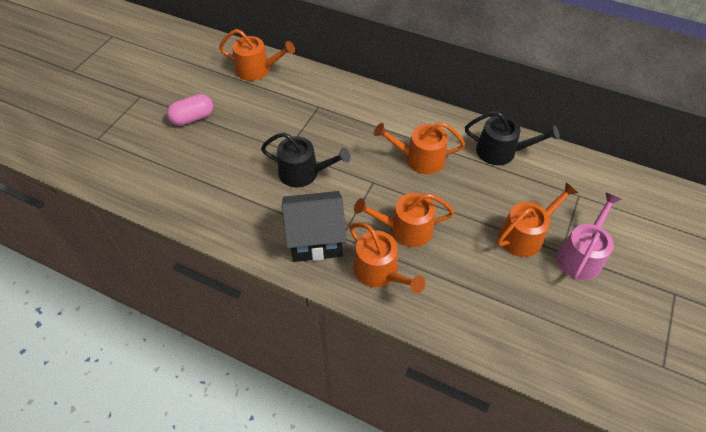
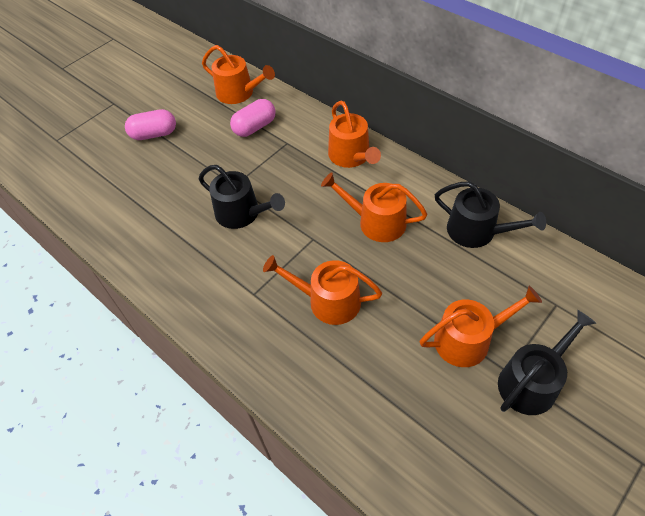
camera: 20 degrees right, 0 degrees up
black house [282,191,347,262] -> none
orange watering can [349,223,426,294] -> orange watering can moved to [328,101,381,168]
pink watering can [557,192,621,280] -> black watering can [498,310,596,415]
none -> pink capsule [230,99,276,137]

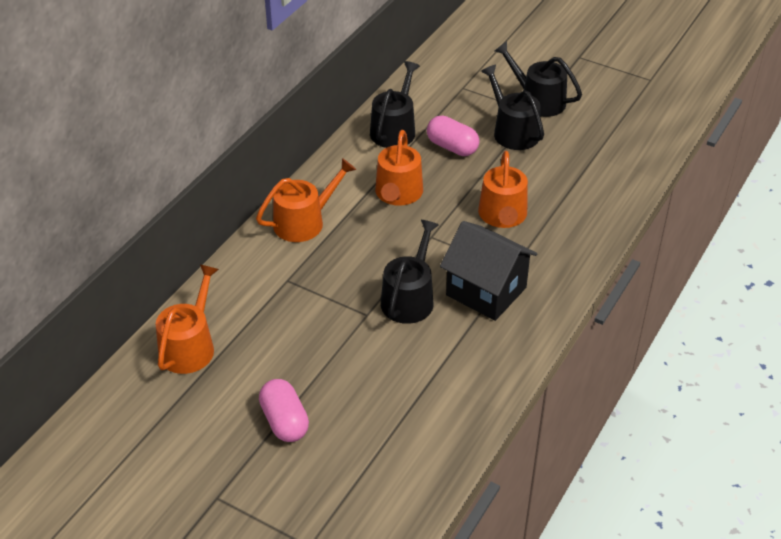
camera: 105 degrees left, 10 degrees down
pink capsule [230,99,276,137] -> pink capsule moved to [427,116,480,156]
orange watering can [420,286,542,367] -> black watering can [481,65,544,150]
none -> black house [440,221,537,321]

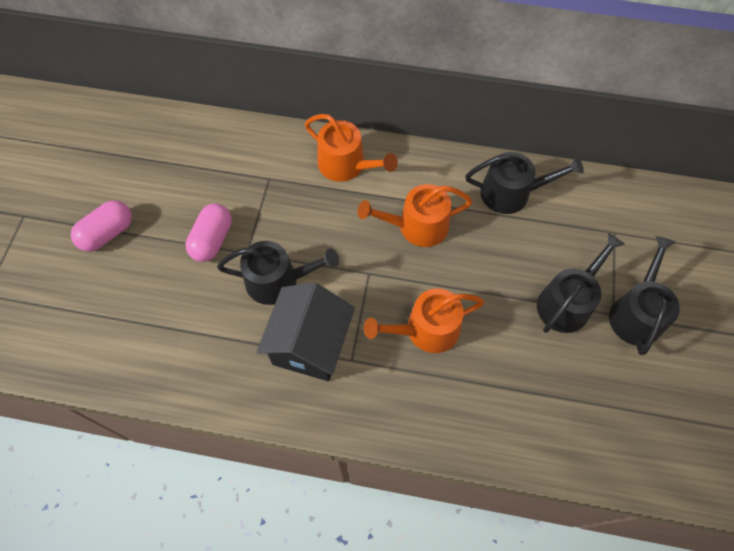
camera: 70 degrees right, 20 degrees up
orange watering can [156,265,219,374] -> none
pink capsule [427,116,480,156] -> pink capsule moved to [185,203,232,262]

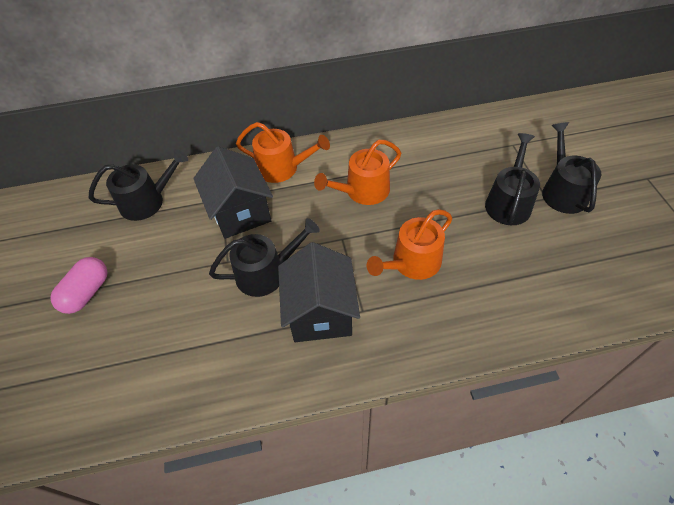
camera: 20 degrees left, 10 degrees down
pink capsule [185,203,232,262] -> none
black watering can [465,152,584,214] -> black watering can moved to [89,149,188,221]
none -> black house [193,146,273,239]

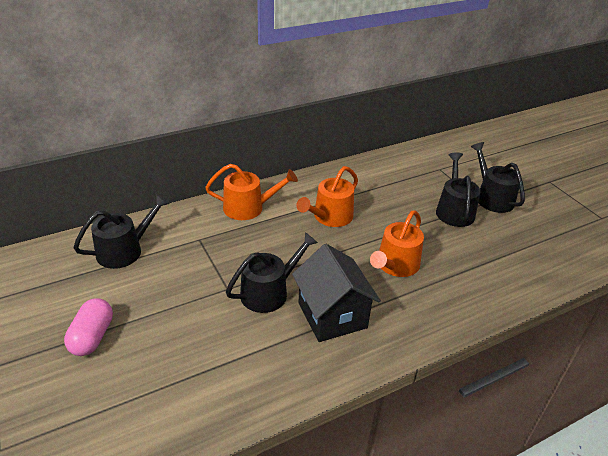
camera: 20 degrees left, 15 degrees down
black house [193,146,273,239] -> none

